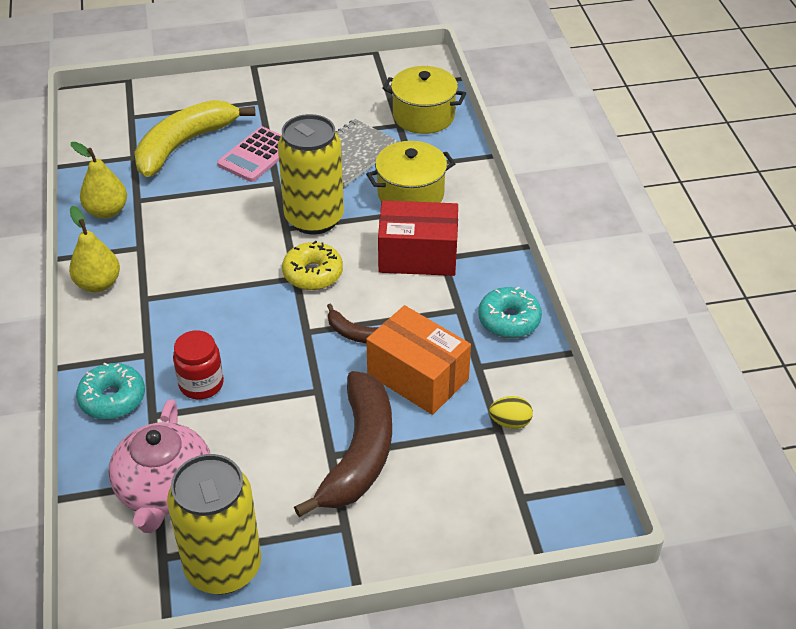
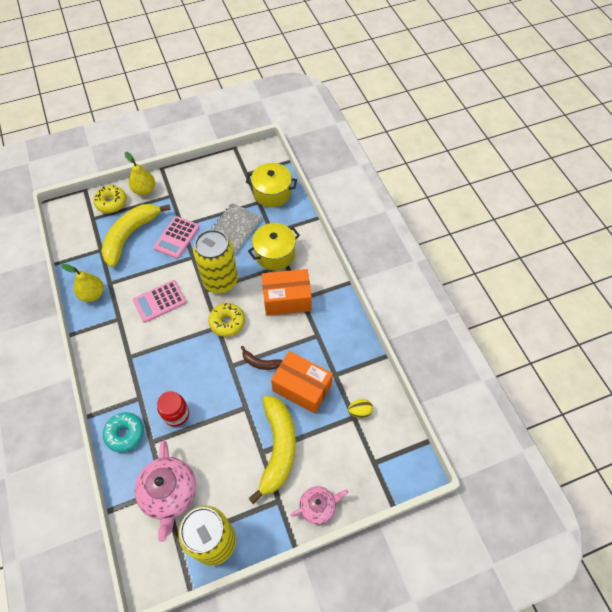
camera: 10 degrees left, 15 degrees up
yellow pear [69,206,120,292] -> yellow pear moved to [124,152,155,195]
brown banana [294,371,392,517] -> yellow banana [248,396,296,504]
red box [378,201,458,276] -> orange box [262,269,312,316]
turquoise donut [478,287,542,338] -> none
none -> yellow donut [93,185,127,213]
none -> pink calculator [133,280,186,323]
none -> pink teapot [291,486,348,525]

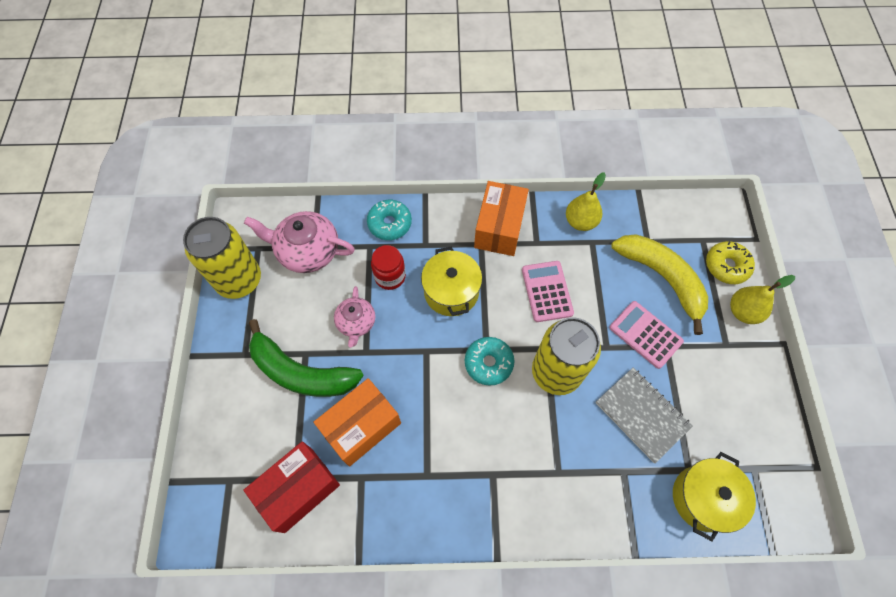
camera: 110 degrees right, 5 degrees up
yellow donut [208,303,245,337] -> turquoise donut [465,337,514,386]
brown banana [241,346,282,370] -> none
yellow pot [248,223,300,270] -> yellow pot moved to [421,247,482,316]
yellow banana [248,396,296,504] -> green banana [249,319,364,397]
orange box [262,269,312,316] -> orange box moved to [474,181,529,256]
pink teapot [291,486,348,525] -> pink teapot moved to [334,286,375,347]
yellow egg [348,399,373,418] -> red box [243,441,340,533]

